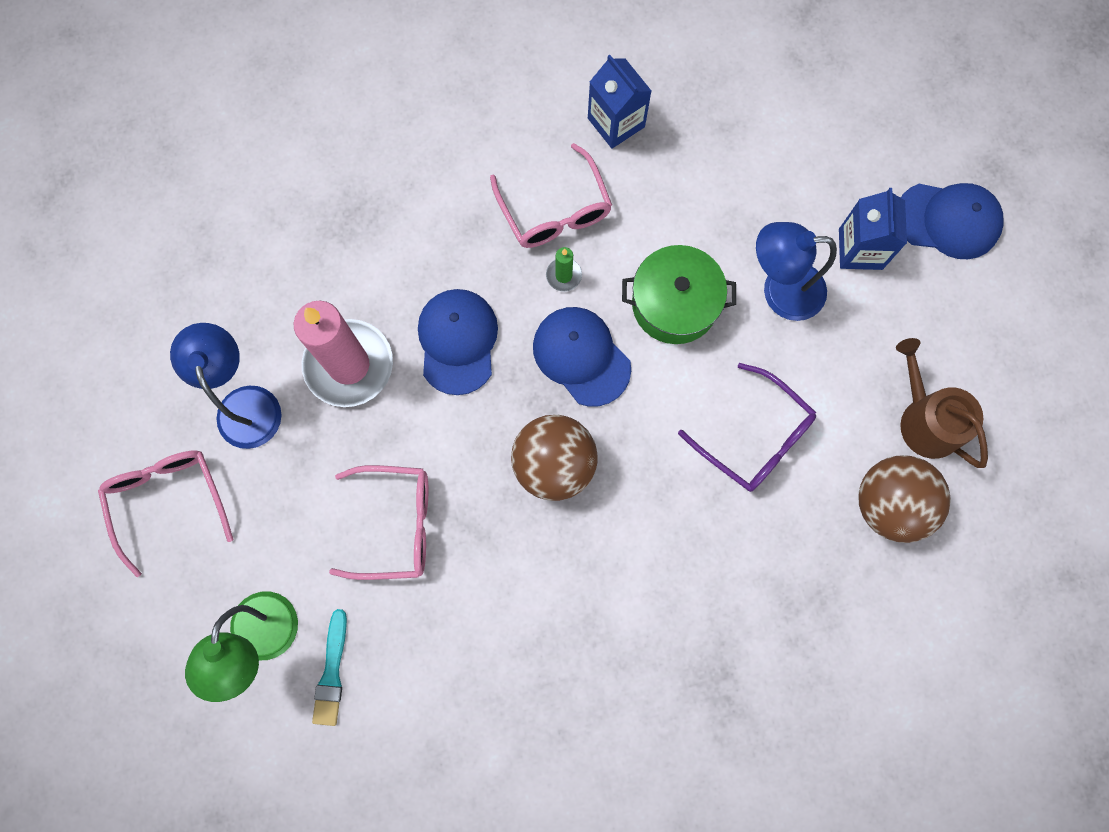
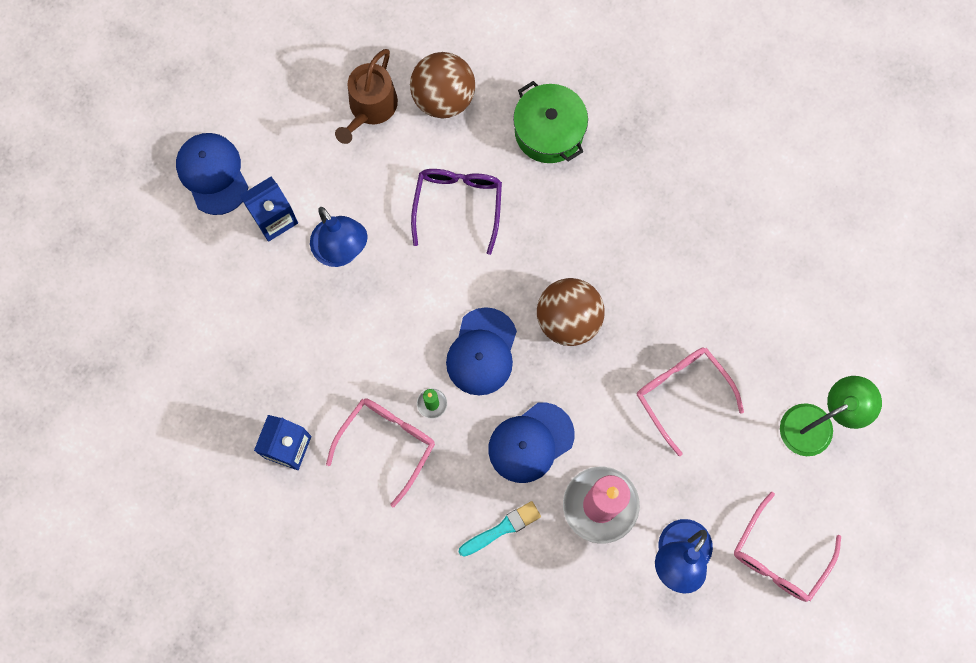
camera: 125 degrees left, 0 degrees up
turquoise brush [312,609,347,726] -> turquoise brush moved to [459,501,541,557]
green pot [622,245,736,344] -> green pot moved to [513,81,588,163]

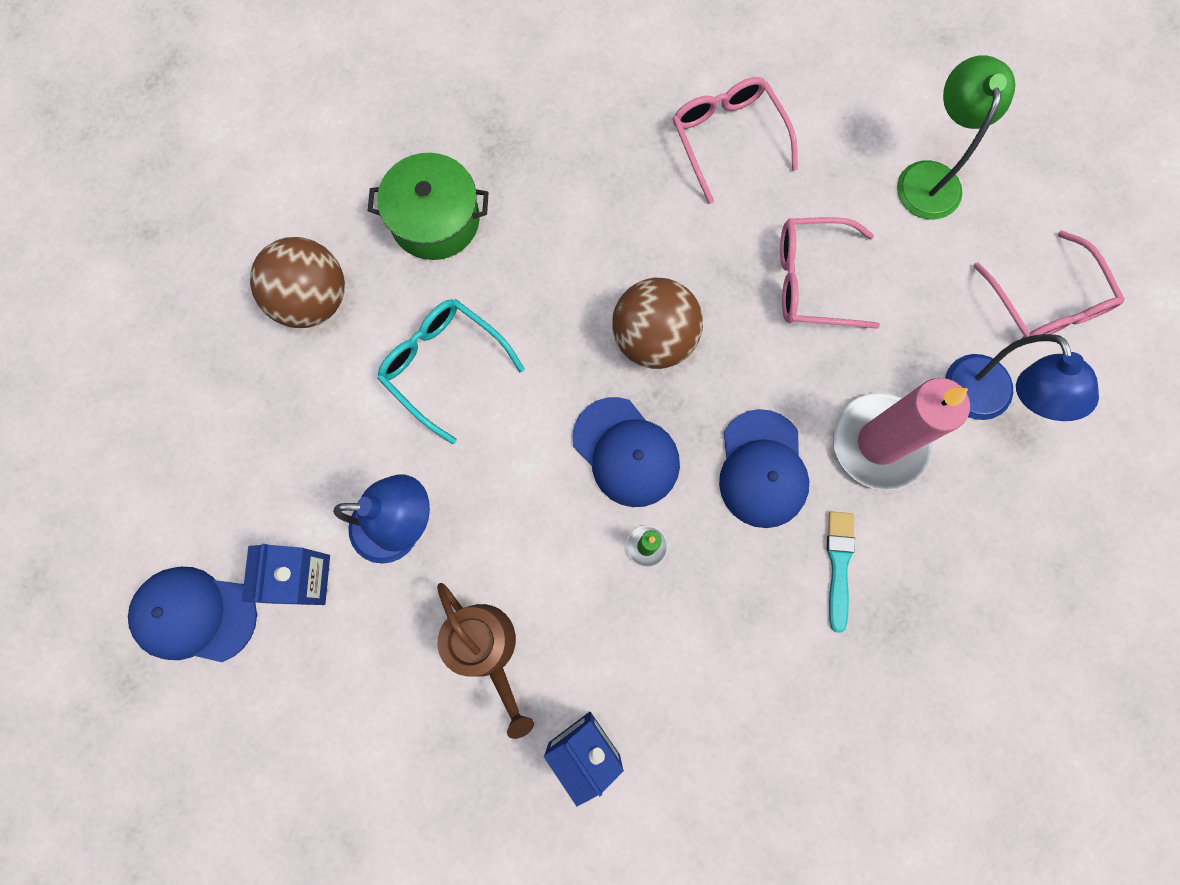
camera: 55 degrees left, 0 degrees up
pink glasses [326,398,435,507] -> pink glasses moved to [672,77,798,204]
brown watering can [335,49,398,144] -> brown watering can moved to [437,583,534,739]
purple glasses [411,169,502,255] -> turquoise glasses [377,299,525,444]

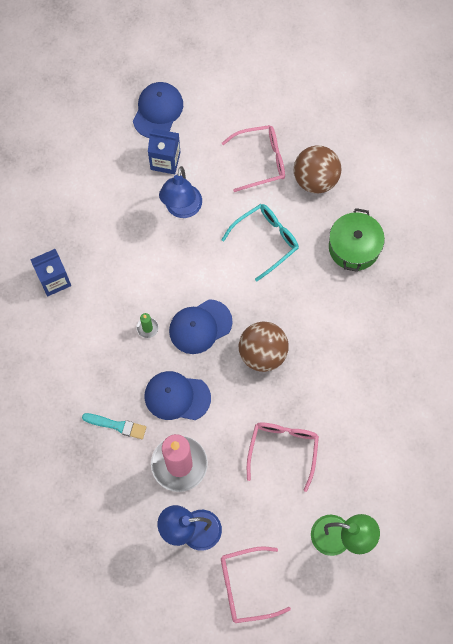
camera: 100 degrees right, 5 degrees down
brown watering can [437,583,534,739] -> none
pink glasses [672,77,798,204] -> pink glasses moved to [222,125,285,192]

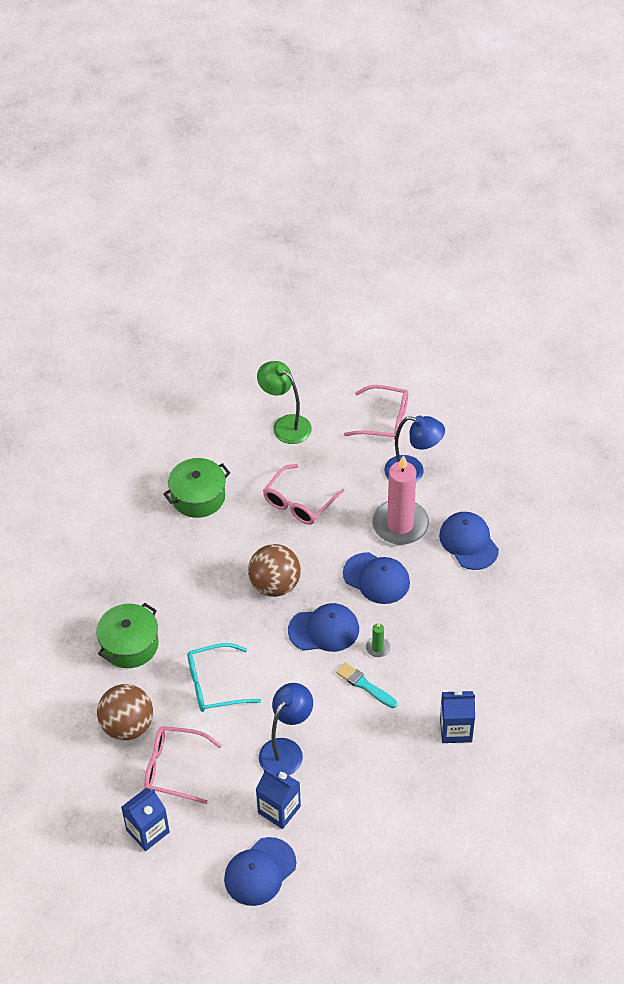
camera: 155 degrees left, 20 degrees down
turquoise brush [82,413,146,439] -> turquoise brush moved to [336,663,397,708]
none -> blue carton [121,788,170,851]
none -> green pot [163,458,230,518]
none -> blue cap [439,512,499,570]

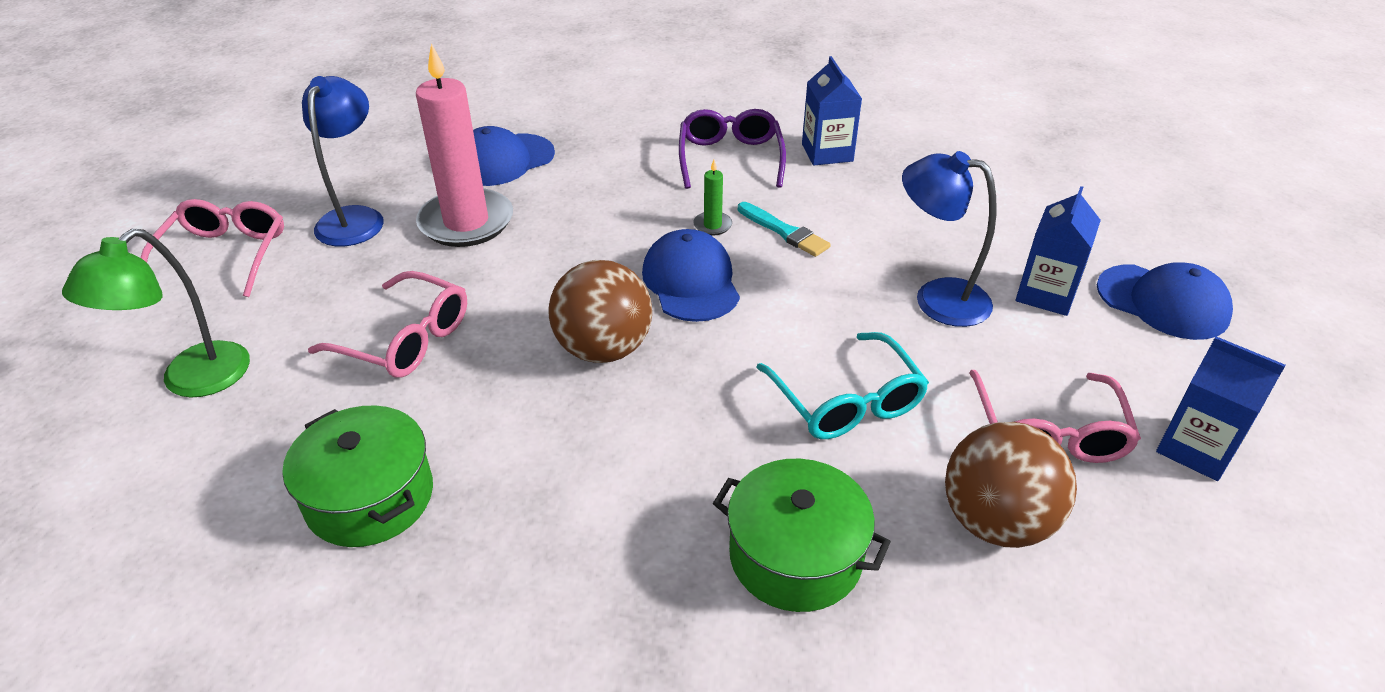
camera: 100 degrees left, 10 degrees down
turquoise brush [336,663,397,708] -> turquoise brush turned 75 degrees counterclockwise [738,202,831,257]
blue cap [343,552,410,604] -> none
none -> purple glasses [679,109,786,189]

